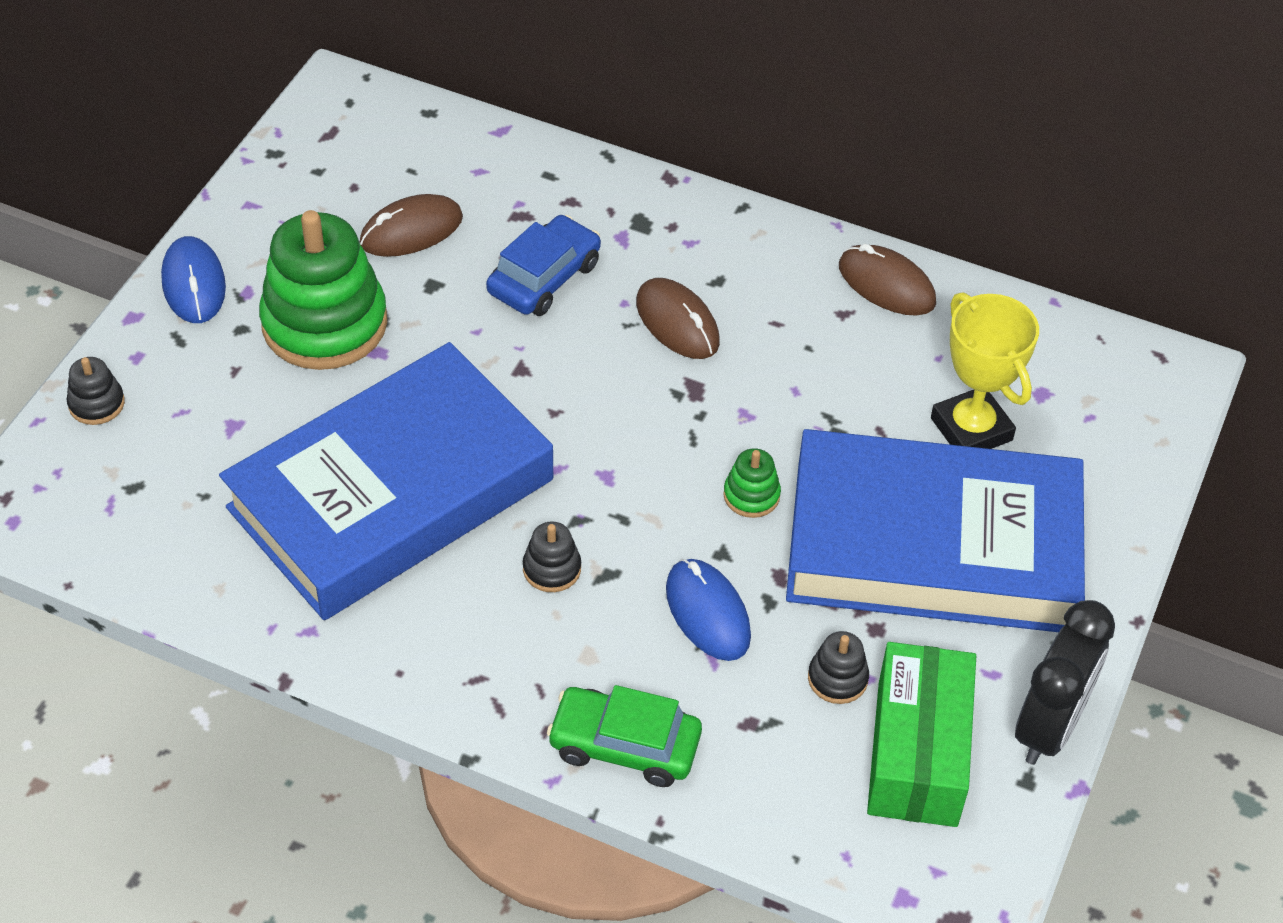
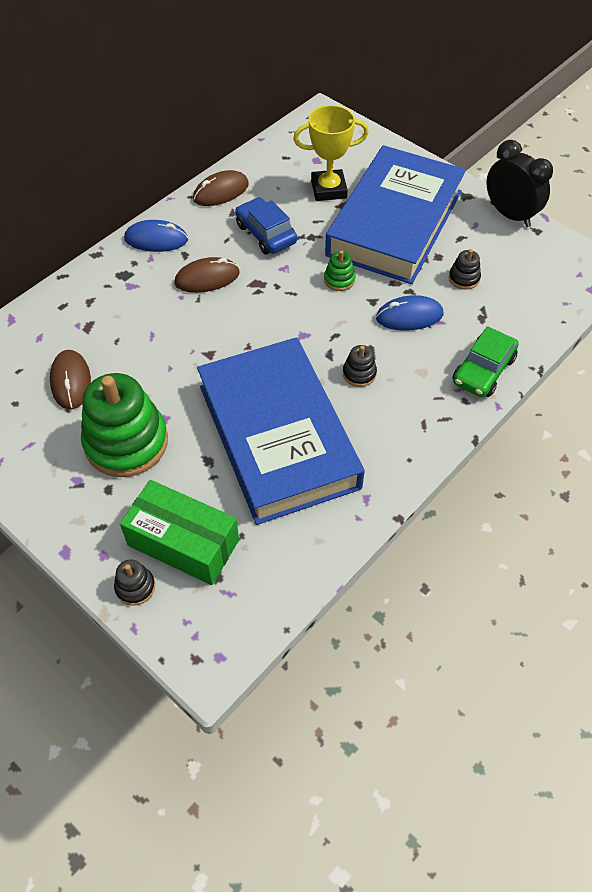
camera: 70 degrees left, 5 degrees up
blue mouse [161,236,226,323] -> blue mouse moved to [124,220,188,252]
blue car [486,215,601,316] -> blue car moved to [235,197,297,254]
green box [867,642,976,827] -> green box moved to [120,480,239,585]

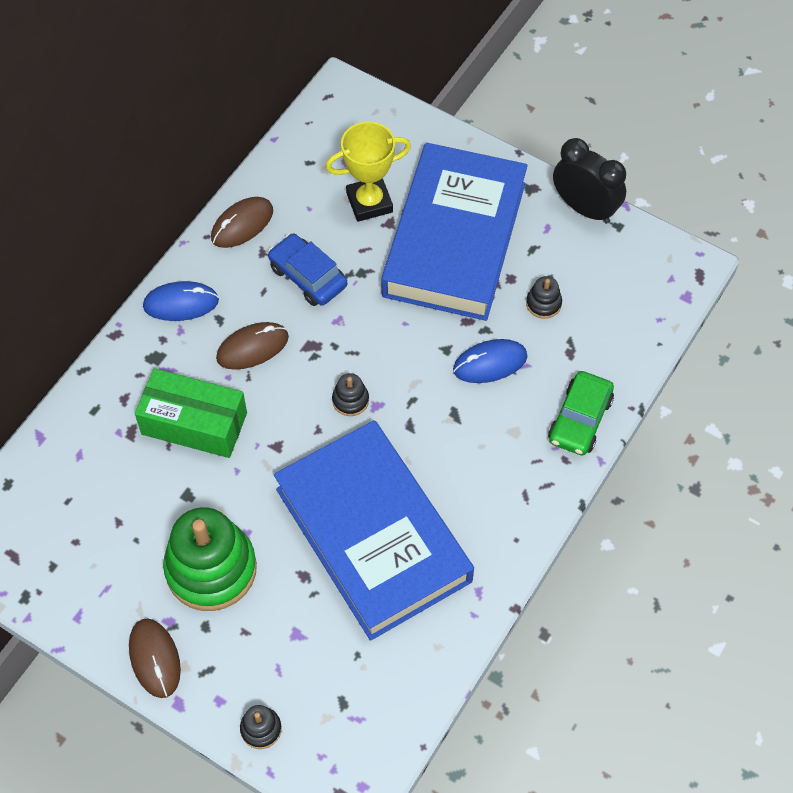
camera: 10 degrees left, 5 degrees up
brown mouse [50,350,91,409] -> brown mouse moved to [129,618,181,698]
green box [120,480,239,585] -> green box moved to [135,368,247,458]
green stacking toy [324,250,355,291] -> none
black stacking toy [343,345,377,387] -> black stacking toy moved to [332,373,369,416]

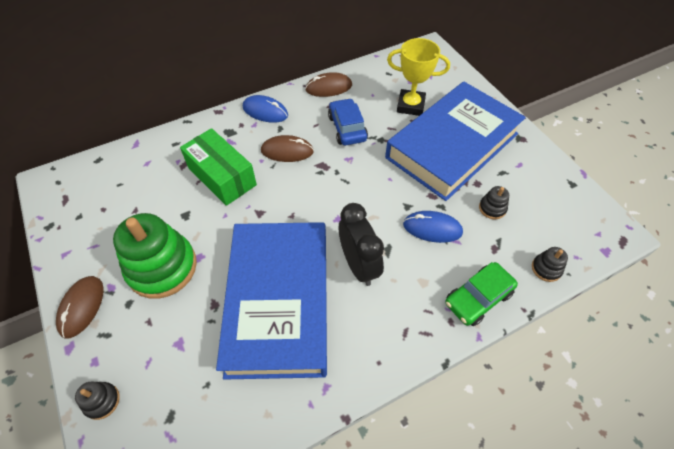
camera: 30 degrees right, 5 degrees down
black stacking toy [332,373,369,416] -> black stacking toy moved to [532,247,568,282]
black clock [553,138,626,224] -> black clock moved to [339,203,384,286]

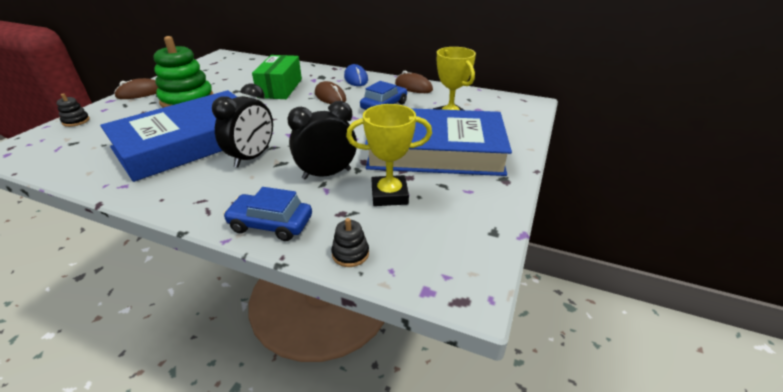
camera: 50 degrees right, 20 degrees down
blue mouse [403,211,463,243] -> black clock [287,101,357,179]
green car [445,262,518,326] -> blue car [223,187,312,241]
black stacking toy [479,186,509,219] -> yellow trophy [346,104,432,206]

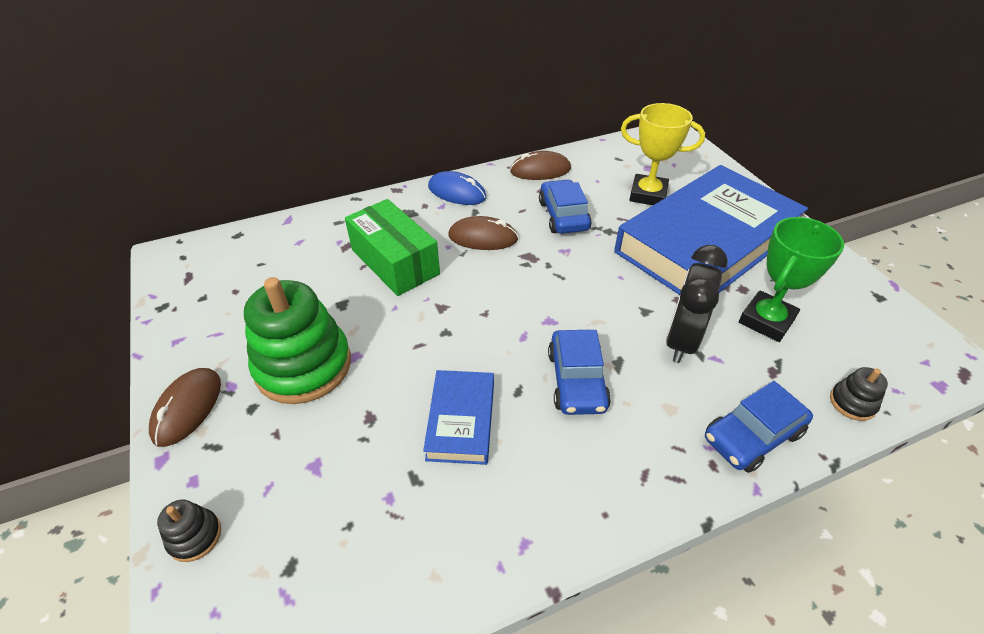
camera: 45 degrees left, 10 degrees up
blue book [100,90,237,182] -> blue book [423,370,494,465], size x0.44
black clock [212,83,273,167] -> blue car [548,330,611,415]
yellow trophy [346,104,432,206] -> green trophy [739,217,844,342]

